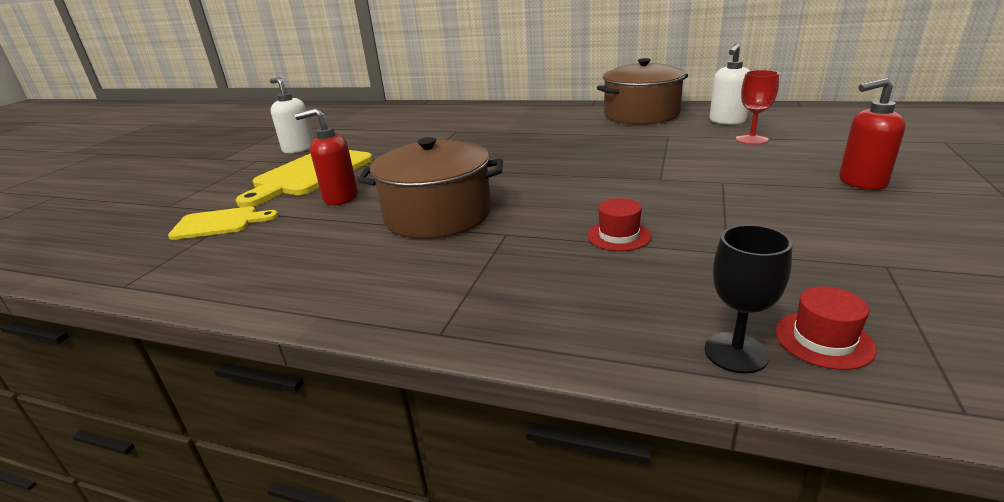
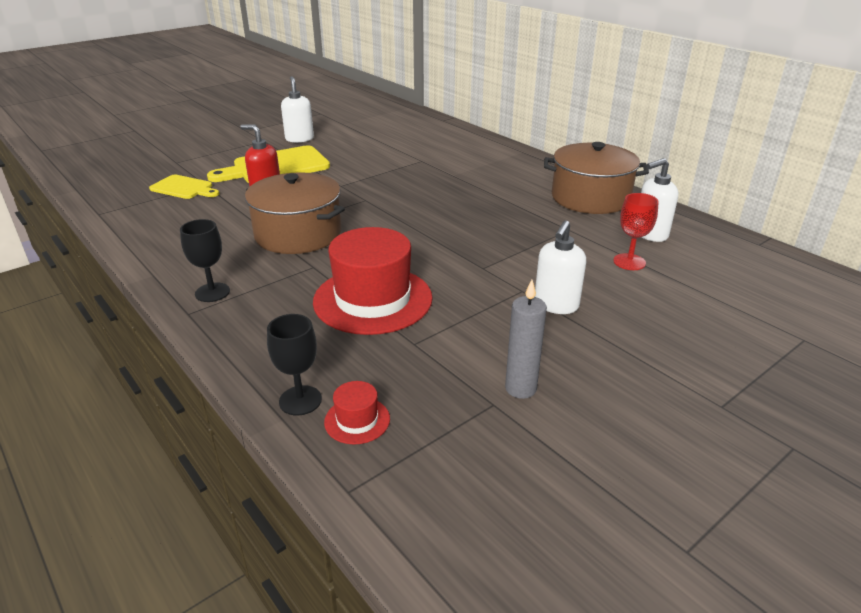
camera: 30 degrees right, 5 degrees up
red hat [587,198,651,251] -> red hat [313,227,433,335], size x2.31
red soap dispenser [839,78,905,190] -> none
none -> black goblet [180,219,230,302]
none -> grey candle [505,280,547,399]
none -> white soap dispenser [535,220,586,314]

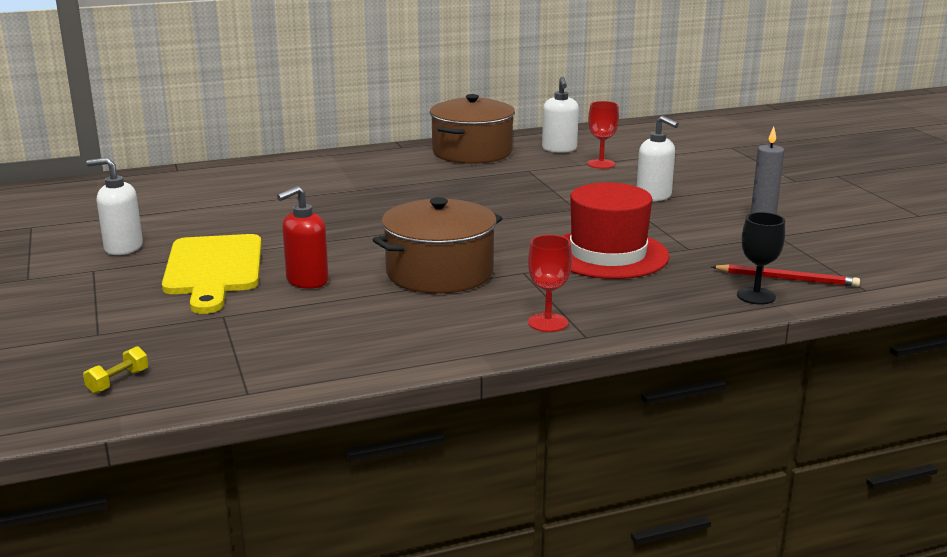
camera: 70 degrees left, 10 degrees down
yellow cutting board [149,175,219,199] -> none
black goblet [180,219,230,302] -> red goblet [528,235,572,332]
red hat [324,381,390,444] -> red pencil [711,264,860,287]
none -> yellow dumbbell [83,346,148,394]

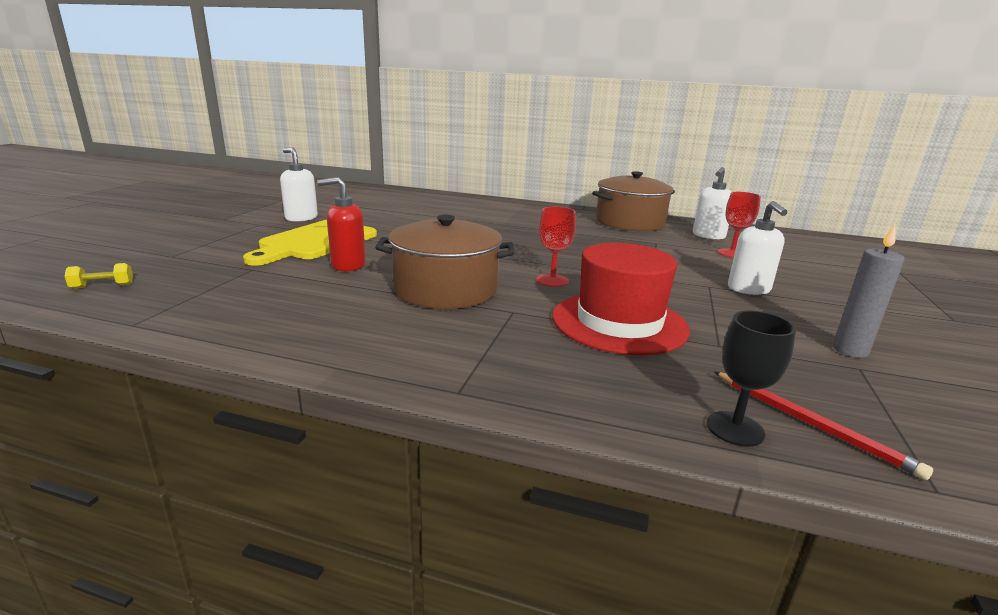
camera: 35 degrees right, 0 degrees up
red goblet [528,235,572,332] -> red goblet moved to [536,207,576,287]

